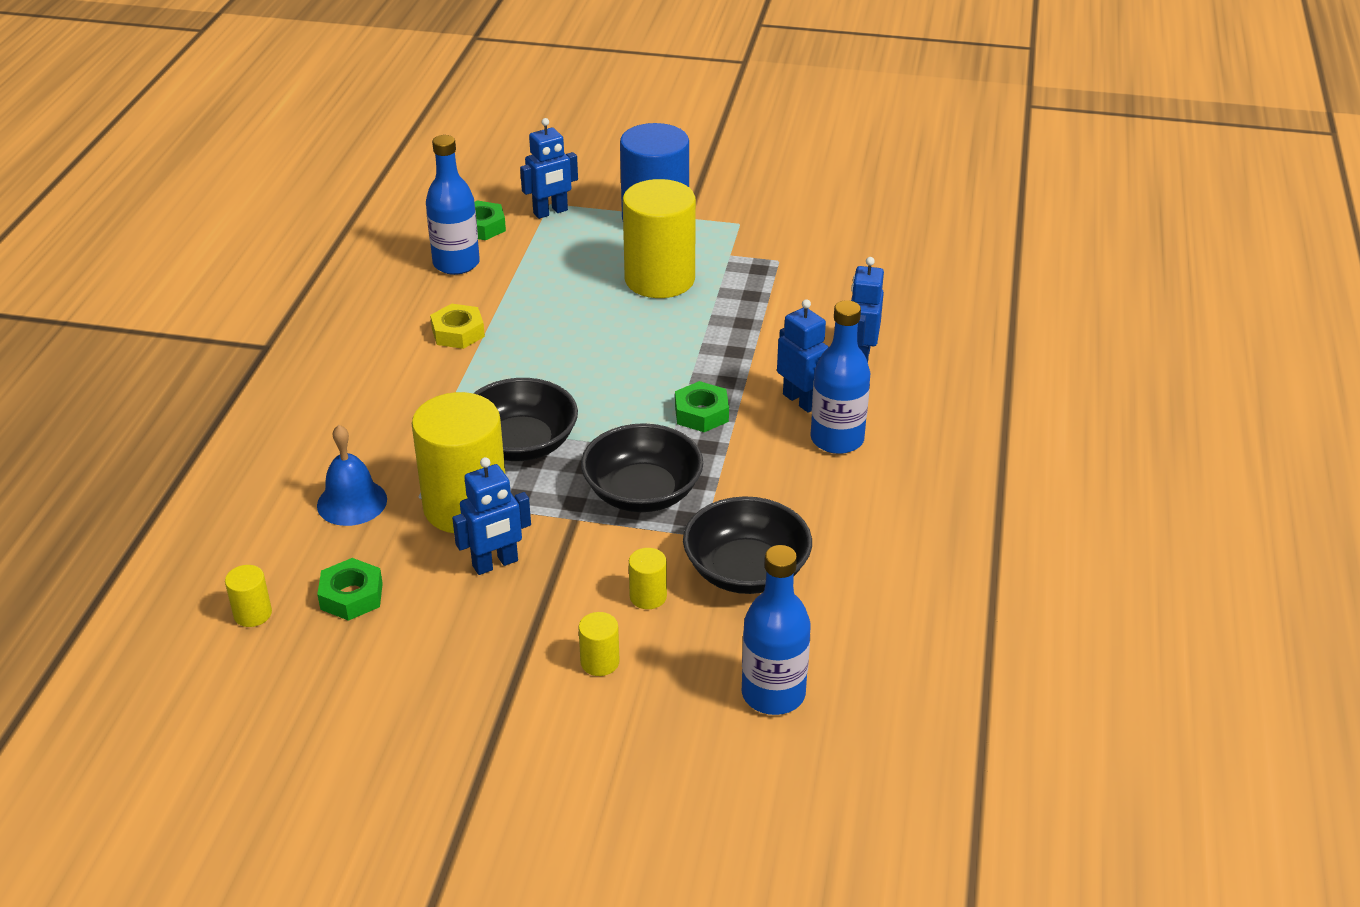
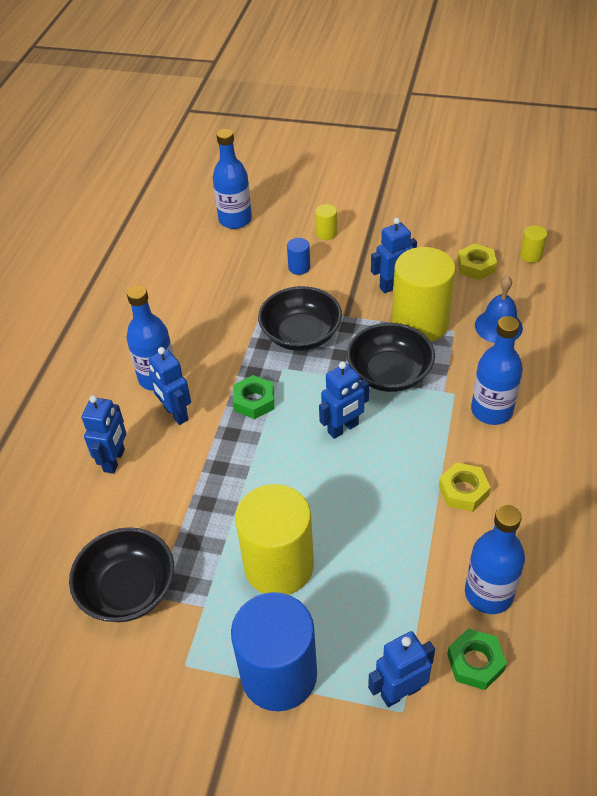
camera: 175 degrees left, 10 degrees up
green nut [317,558,383,621] -> yellow nut [457,243,497,280]
yellow cylinder [629,548,667,609] -> blue cylinder [287,238,310,275]
black bowl [683,496,812,594] -> black bowl moved to [69,527,174,622]
none -> blue robot [319,361,369,439]
none -> blue bottle [471,316,523,425]

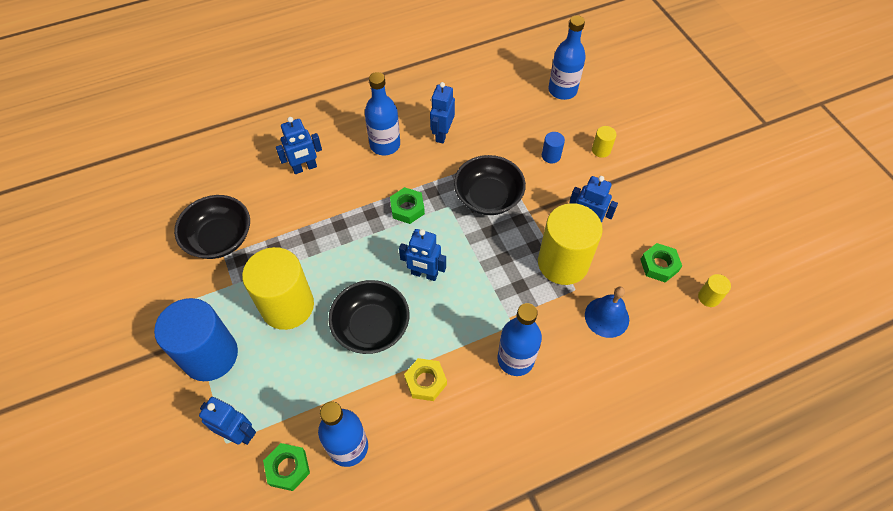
camera: 50 degrees right, 10 degrees up
blue robot [148,347,191,425] -> blue robot moved to [430,82,455,144]
black bowl [347,323,435,392] -> black bowl moved to [328,280,409,354]
yellow nut [457,243,497,280] -> green nut [640,243,682,283]

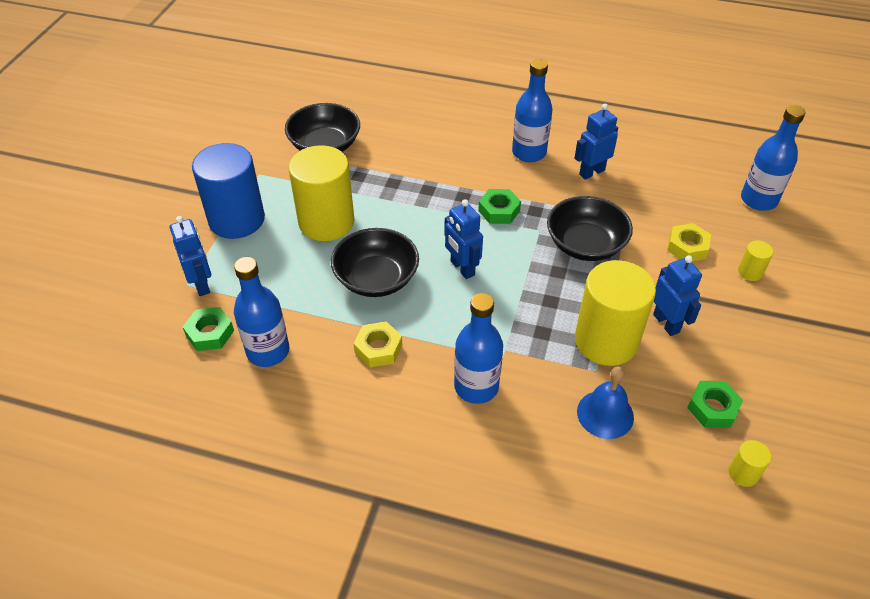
camera: 40 degrees right, 10 degrees down
blue robot [276,117,322,174] -> none
blue cylinder [542,132,565,163] -> yellow nut [667,223,711,261]

